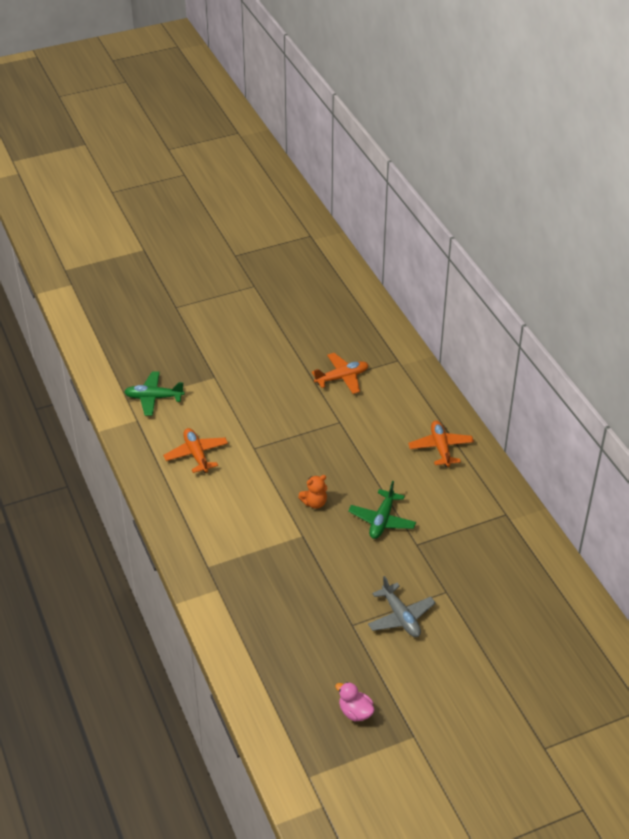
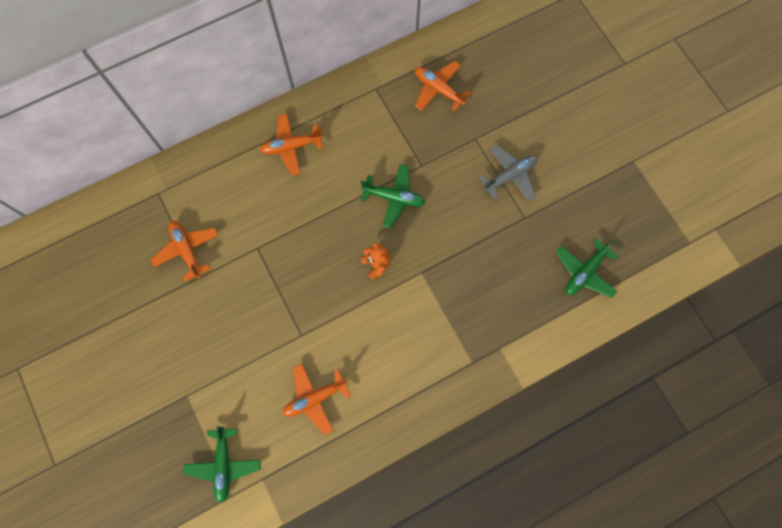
camera: 95 degrees left, 30 degrees up
pink duck [335,682,375,722] -> none
none -> orange plane [415,61,471,111]
none -> green plane [556,239,618,298]

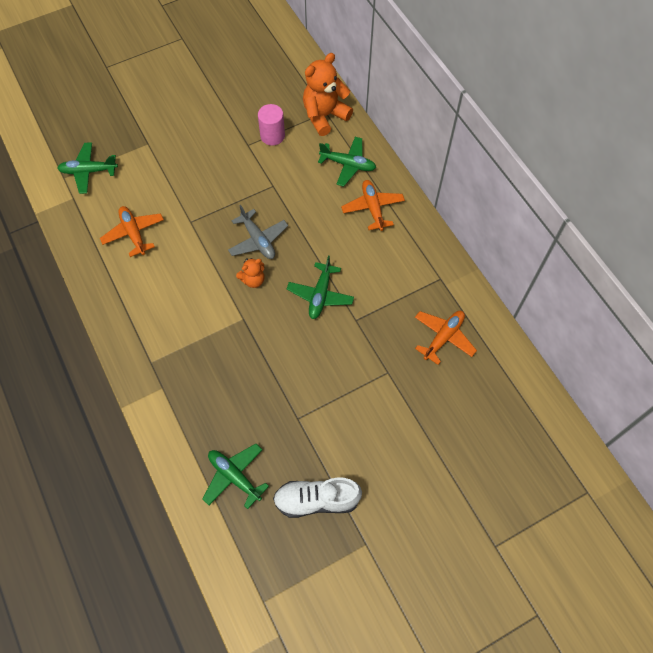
camera: 90 degrees right, 10 degrees down
orange plane [151,221,218,282] -> pink cylinder [258,104,285,145]
grey plane [479,144,538,202] -> grey plane moved to [228,205,288,259]
none -> white shoe [273,477,362,518]
none -> orange teddy bear [303,53,353,136]
none -> green plane [318,137,376,187]

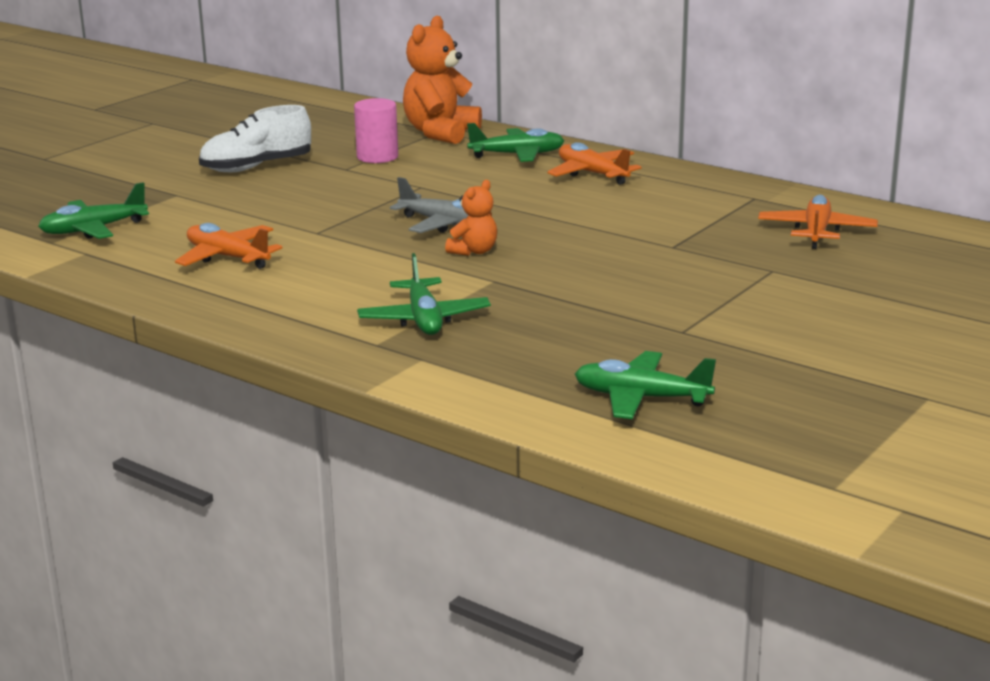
camera: 25 degrees left, 40 degrees down
white shoe [273,477,362,518] -> white shoe moved to [199,105,311,172]
green plane [287,256,354,319] -> green plane moved to [357,253,491,335]

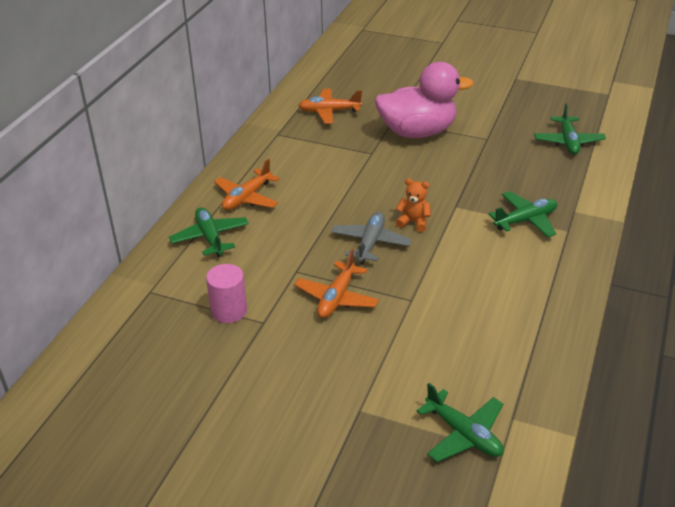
camera: 105 degrees left, 15 degrees up
orange plane [175,223,283,269] -> orange plane moved to [294,250,379,318]
white shoe [199,105,311,172] -> none
orange teddy bear [403,16,482,144] -> none
none -> pink duck [375,62,474,138]

